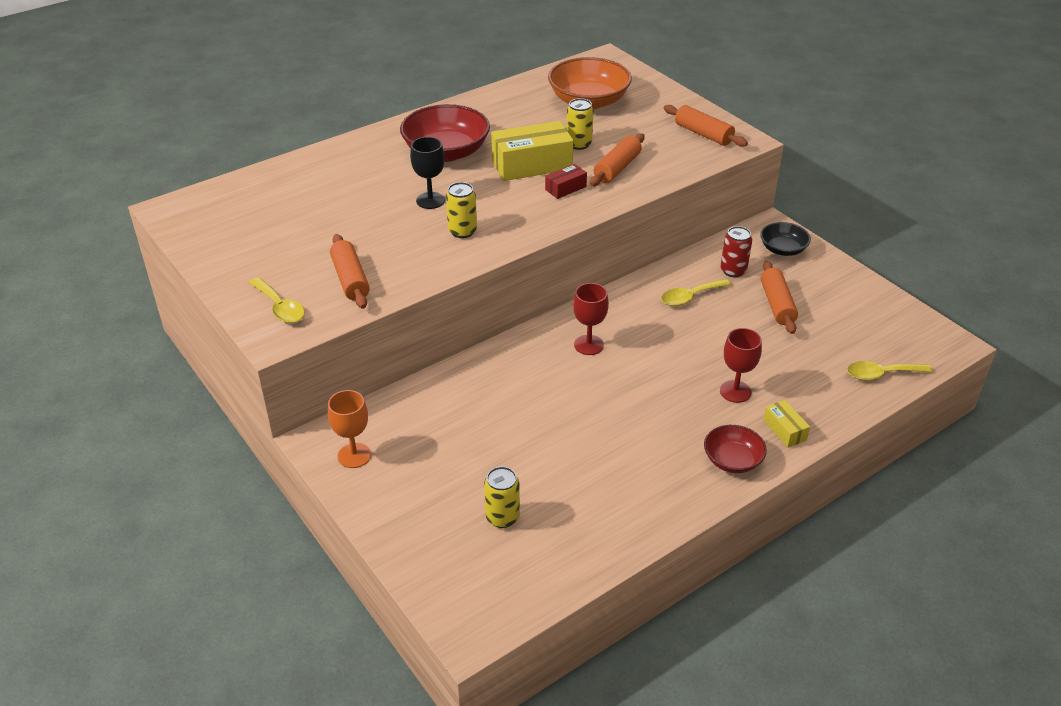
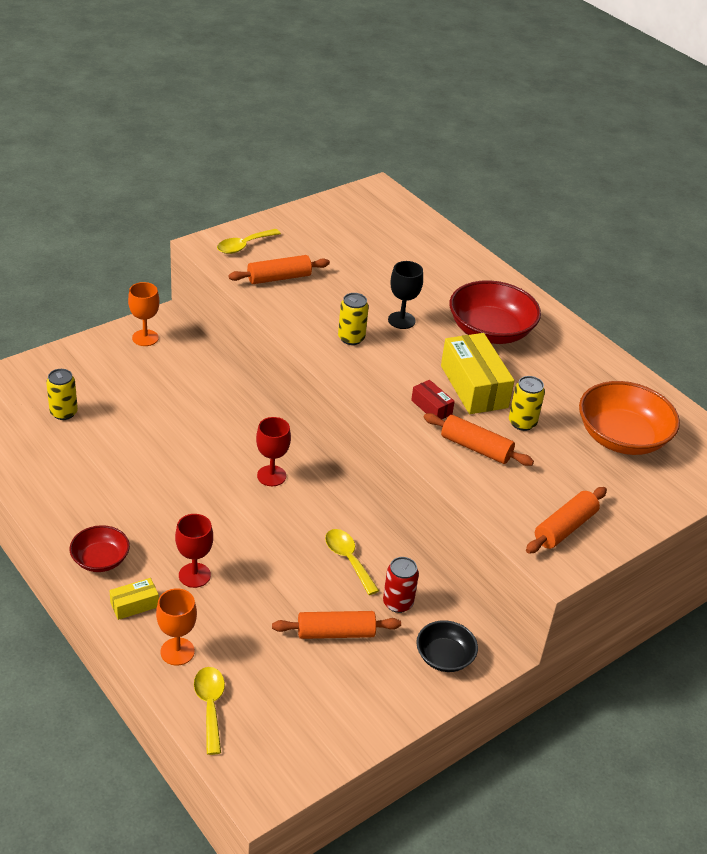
camera: 85 degrees right, 0 degrees up
none -> orange goblet [156,588,197,666]

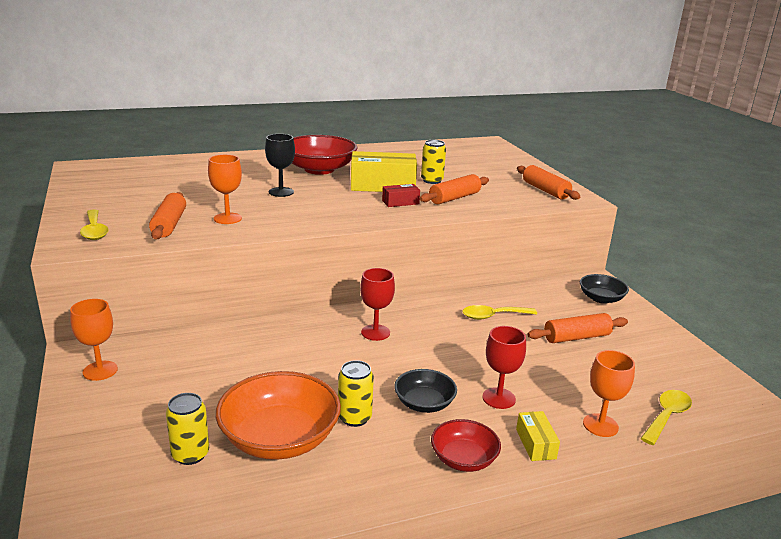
camera: 70 degrees left, 15 degrees down
yellow spoon [194,667,225,755] -> yellow spoon turned 120 degrees clockwise [640,390,692,445]
orange rolling pin [272,611,401,639] -> orange rolling pin turned 60 degrees clockwise [527,313,628,343]
yellow can [338,293,369,345] -> yellow can moved to [338,360,374,427]
red can [383,557,419,613] -> none
orange bowl [579,381,680,455] -> orange bowl moved to [216,371,341,460]
none -> orange goblet [208,154,242,224]
none -> black bowl [394,369,457,413]

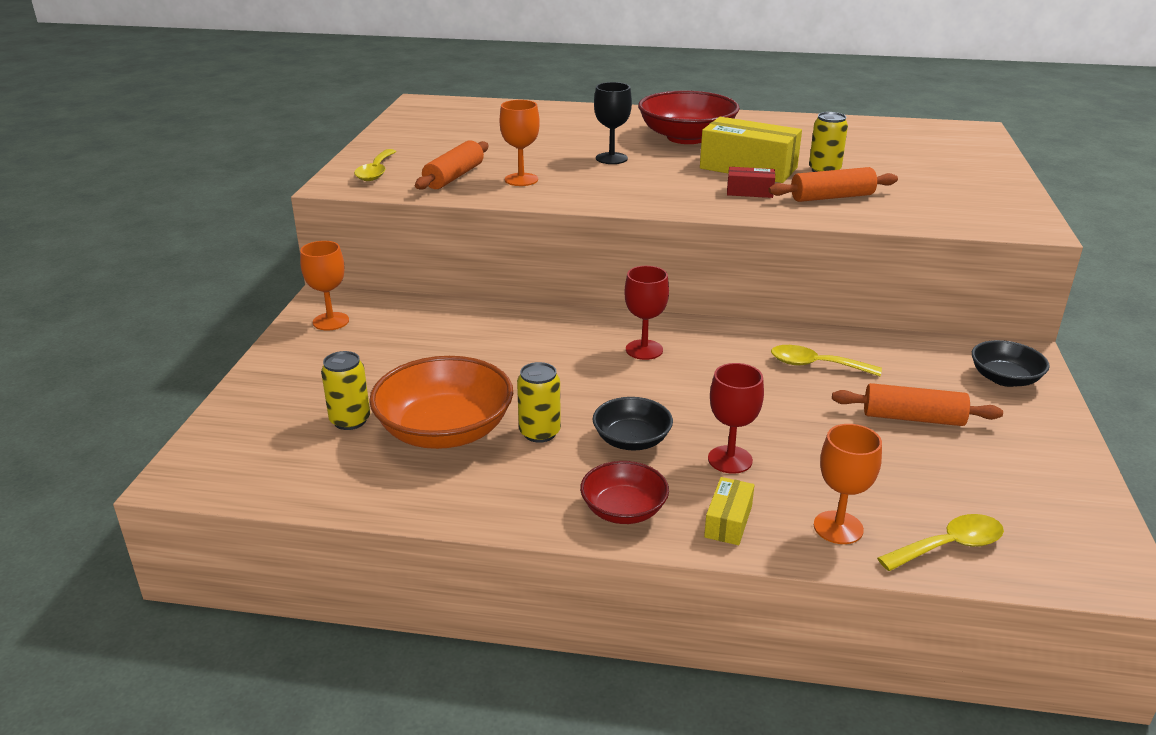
camera: 30 degrees right, 5 degrees up
orange rolling pin [517,165,580,200] -> none

